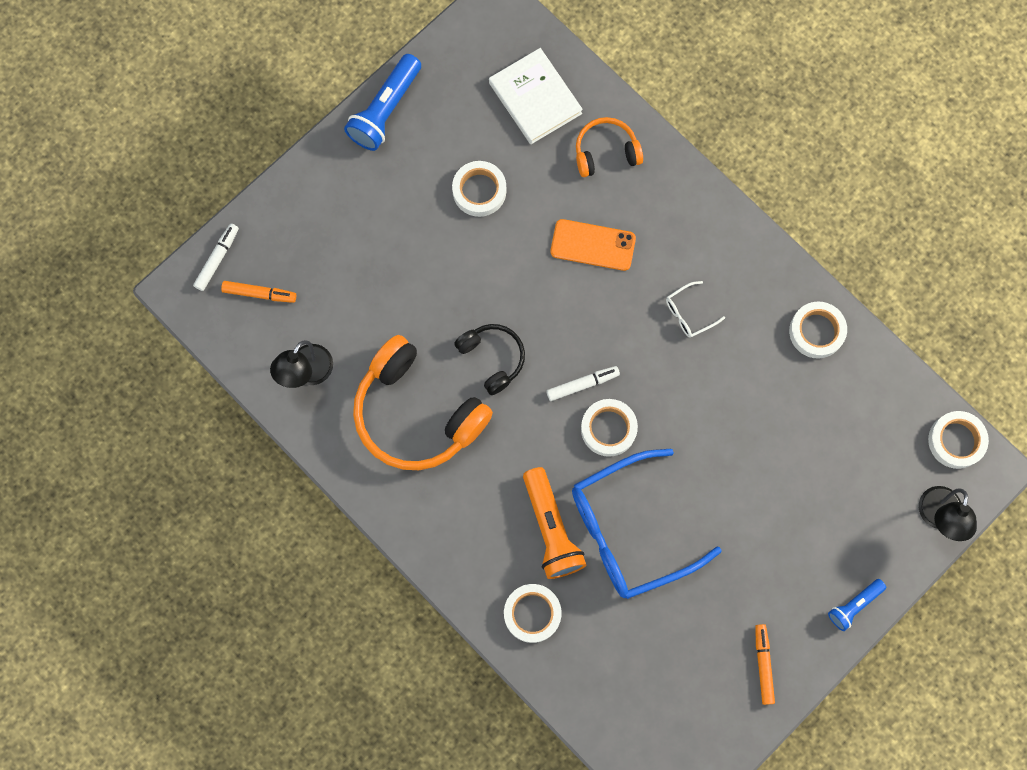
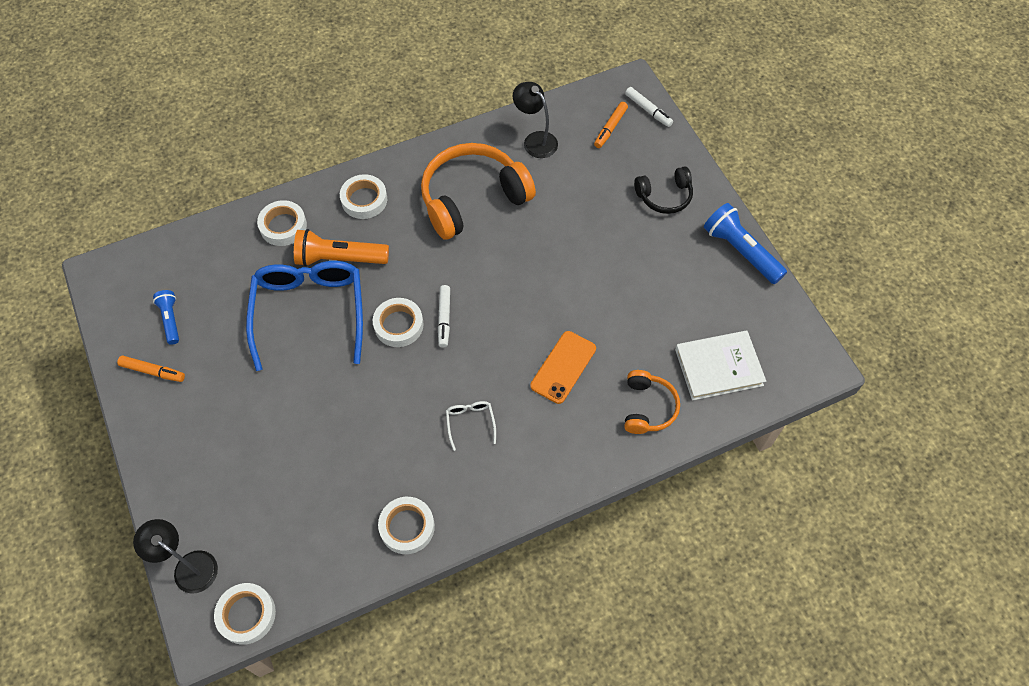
camera: 110 degrees right, 15 degrees down
white tape [452,161,506,217] -> white tape moved to [340,174,387,219]
black headphones [454,324,525,395] -> black headphones moved to [634,166,693,214]
blue flashlight [828,579,886,631] -> blue flashlight moved to [153,290,179,345]

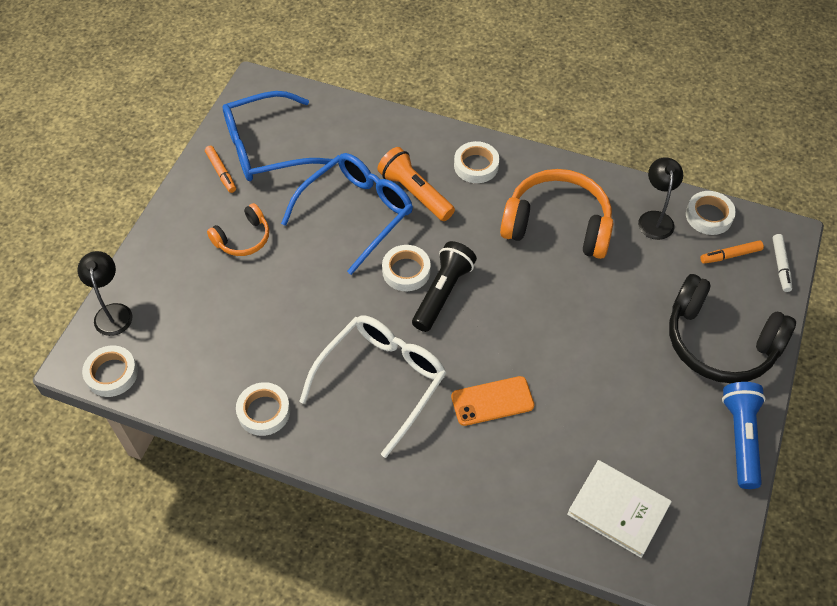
camera: 45 degrees right, 5 degrees down
blue flashlight [153,290,179,345] -> blue glasses [223,91,333,181]
white tape [257,200,307,246] -> white tape moved to [686,191,736,235]
white marker [438,285,450,347] -> black flashlight [412,241,477,332]
white glasses [446,401,496,451] -> white glasses [299,315,446,458], size x2.49
orange headphones [624,370,680,434] -> orange headphones moved to [207,203,269,256]
black headphones [634,166,693,214] -> black headphones [669,274,796,383], size x1.89

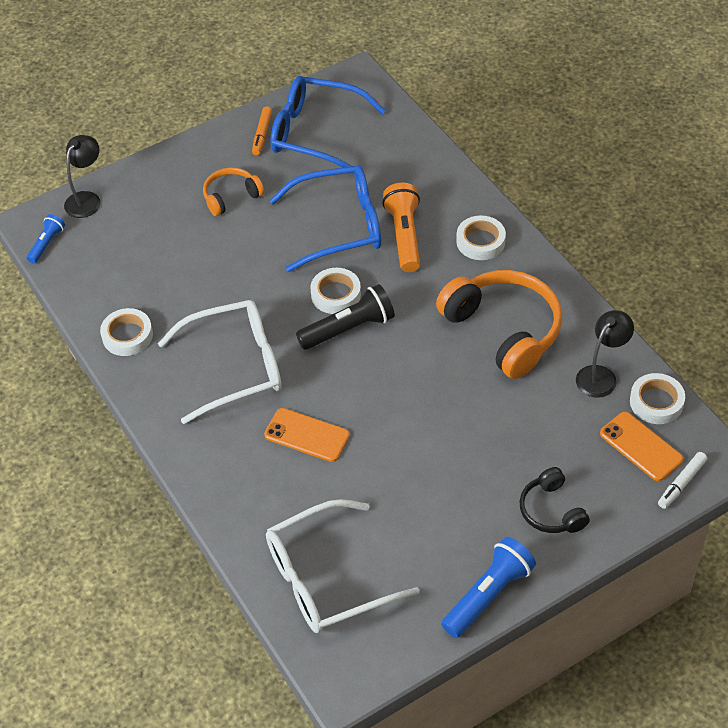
camera: 40 degrees right, 5 degrees down
white tape [82,345,138,397] -> blue flashlight [27,214,65,264]
orange headphones [207,203,269,256] -> orange headphones turned 150 degrees clockwise [203,167,264,216]
white book [567,460,672,558] -> white glasses [266,499,420,633]
black headphones [669,274,796,383] -> black headphones [519,467,590,533], size x0.53
orange marker [700,240,764,264] -> orange phone [600,412,683,481]

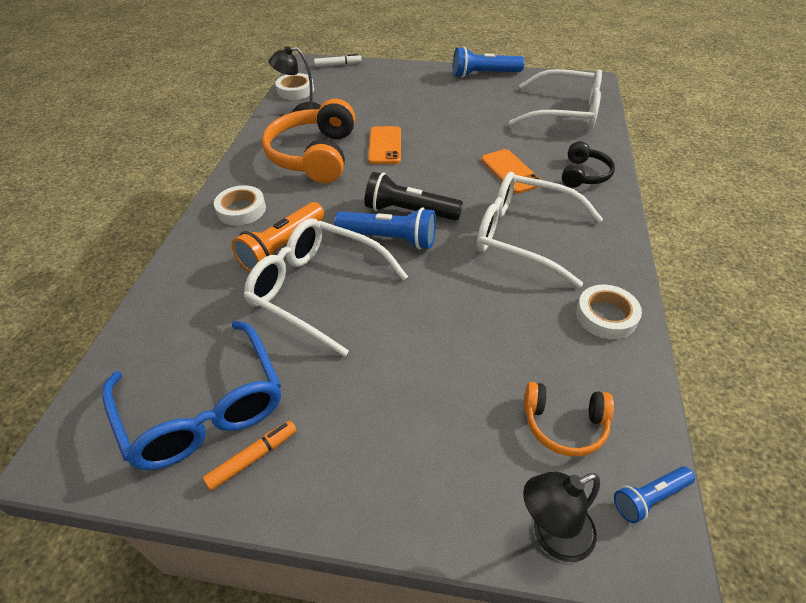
camera: 140 degrees left, 5 degrees down
orange headphones [203,167,264,216] -> orange headphones moved to [524,382,614,457]
blue glasses [269,165,381,272] -> white glasses [244,218,408,357]
white tape [310,268,361,314] -> blue flashlight [334,208,436,249]
black headphones [519,467,590,533] -> black headphones moved to [562,141,615,188]
orange phone [600,412,683,481] -> orange phone moved to [368,126,401,164]

